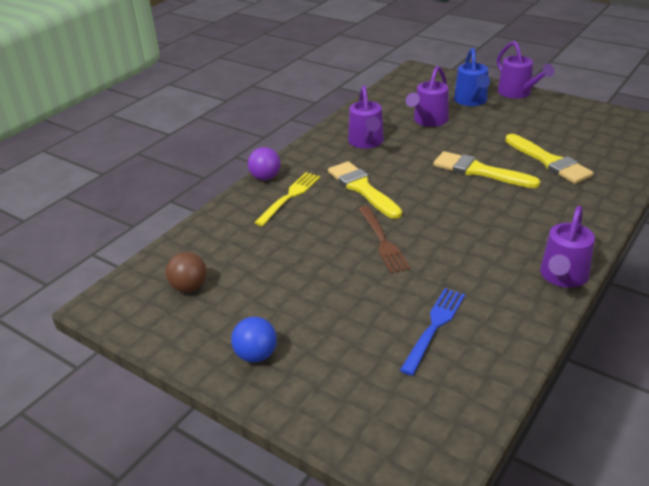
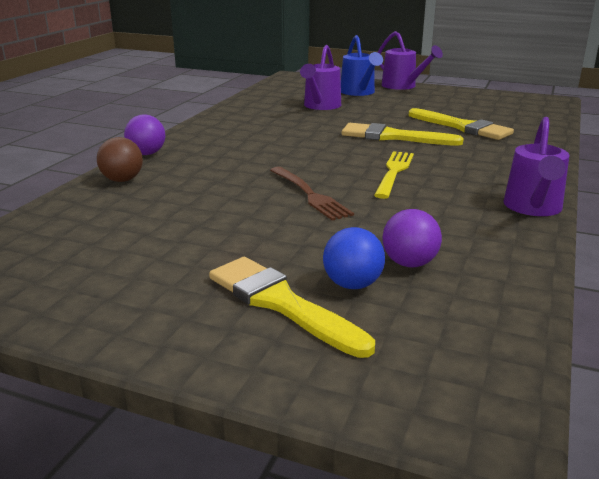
camera: 15 degrees left, 10 degrees down
brown ball [166,252,207,292] -> brown ball moved to [97,137,143,182]
blue ball [231,317,277,363] -> blue ball moved to [323,227,385,289]
yellow fork [254,172,320,226] -> yellow fork moved to [374,151,414,199]
yellow brush [328,161,402,219] -> yellow brush moved to [209,257,375,358]
purple watering can [348,85,384,148] -> none
blue fork [400,288,465,376] -> purple ball [383,209,442,267]

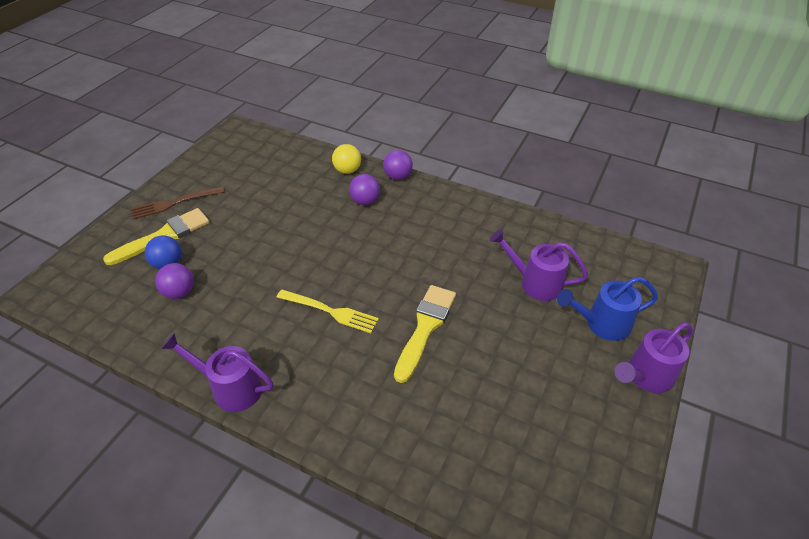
camera: 95 degrees right, 20 degrees up
brown ball [97,137,143,182] -> yellow ball [332,144,361,174]
brown fork [270,167,354,221] -> brown fork moved to [131,186,225,219]
yellow brush [409,108,514,140] -> none
none -> purple ball [349,174,380,205]

